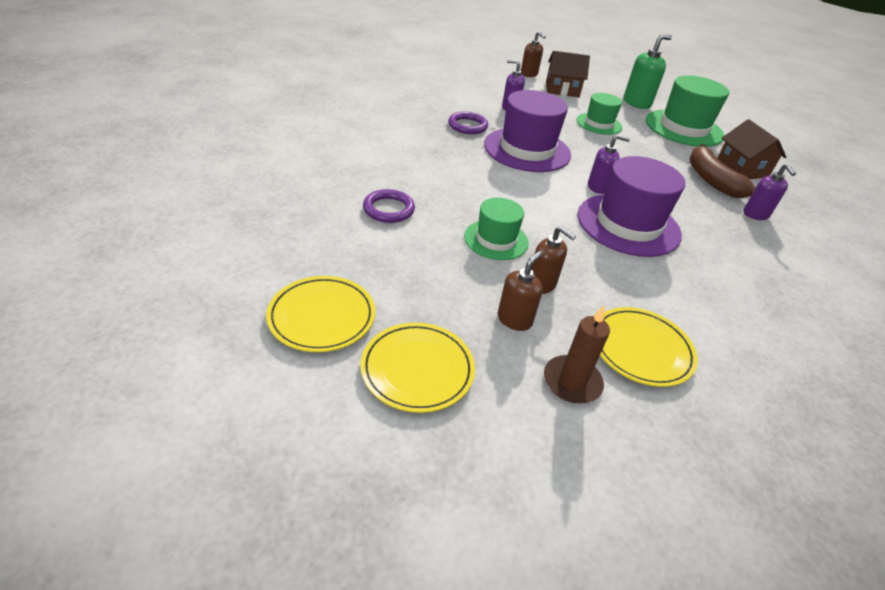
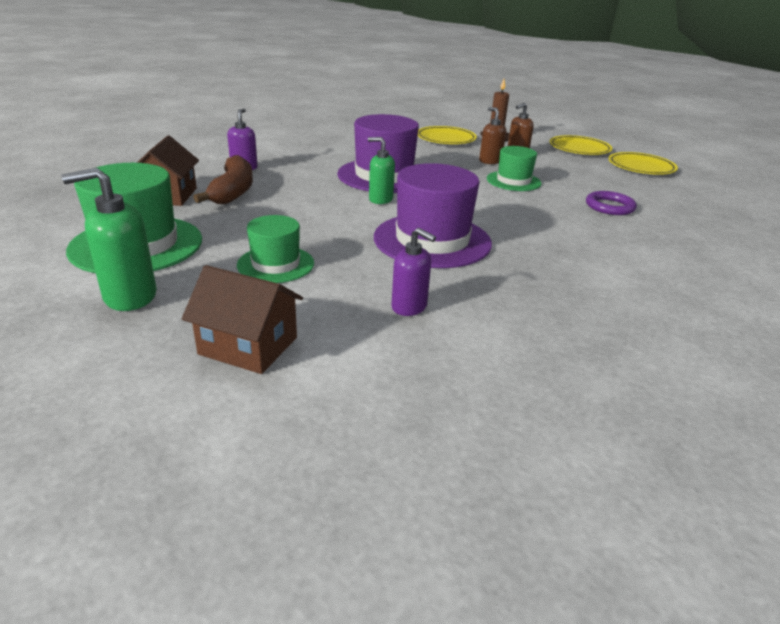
camera: 160 degrees left, 10 degrees down
purple ring [448,111,488,134] -> none
brown soap dispenser [521,31,546,77] -> none
purple soap dispenser [588,134,630,194] -> green soap dispenser [368,137,395,204]

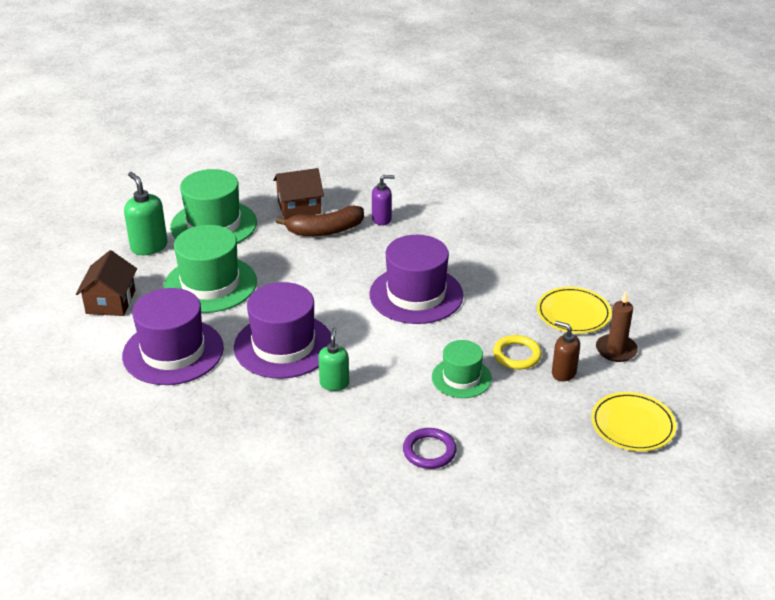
camera: 75 degrees right, 5 degrees up
green hat [237,215,314,283] -> green hat [164,225,257,313], size x1.72
green soap dispenser [368,137,395,204] -> green soap dispenser moved to [318,327,349,391]
purple soap dispenser [391,228,436,316] -> purple hat [122,288,224,385]
brown soap dispenser [479,107,506,164] -> yellow ring [493,335,542,369]
yellow plate [608,152,678,175] -> none

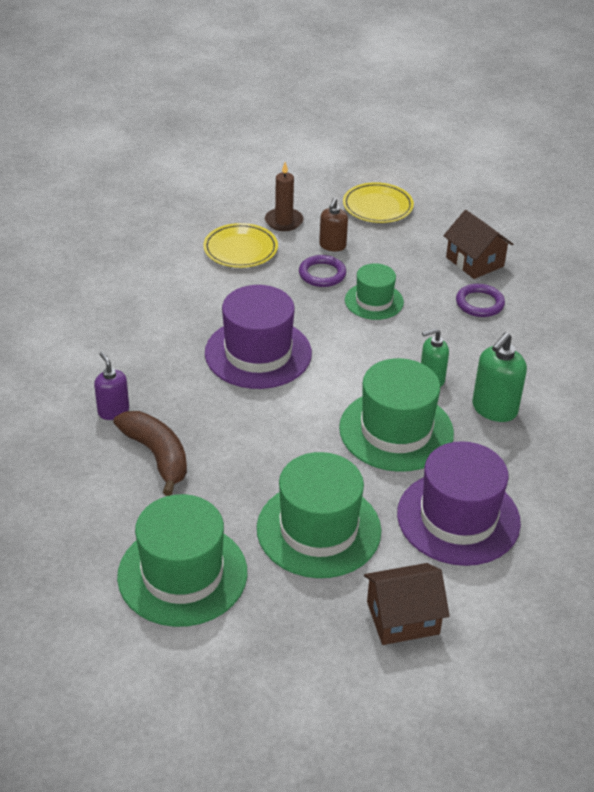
camera: 110 degrees left, 5 degrees up
green soap dispenser [124,172,168,255] -> green soap dispenser moved to [472,332,527,422]
purple hat [234,282,331,379] -> green hat [339,358,454,472]
brown house [273,168,324,219] -> brown house moved to [443,210,513,279]
yellow ring [493,335,542,369] -> purple ring [299,255,346,287]

